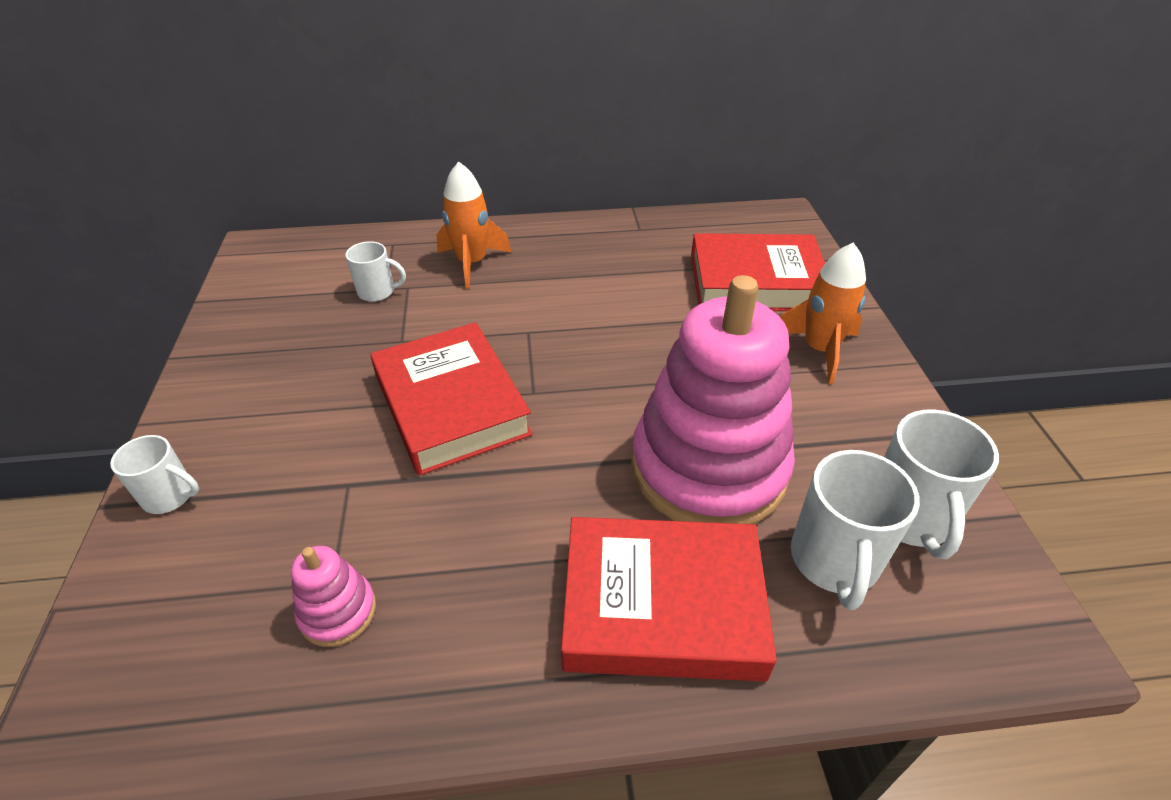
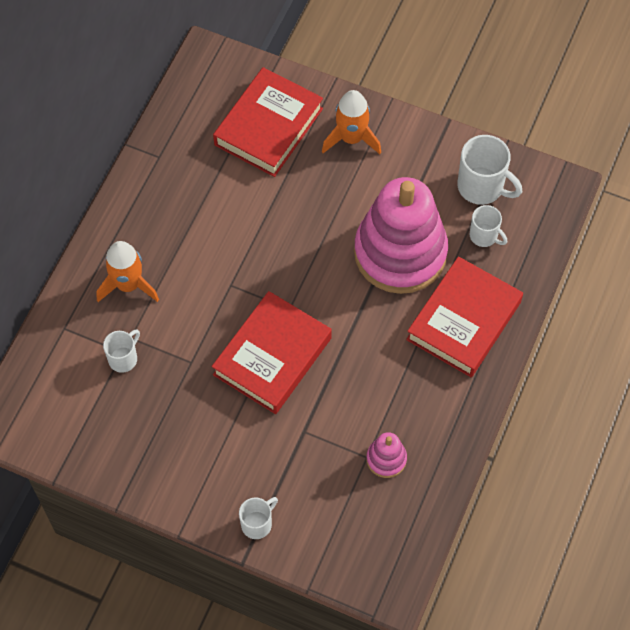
camera: 60 degrees left, 20 degrees up
red book [370,322,533,476] -> red book turned 60 degrees counterclockwise [212,291,332,414]
white mug [791,450,920,610] -> white mug [470,205,507,247], size x0.60

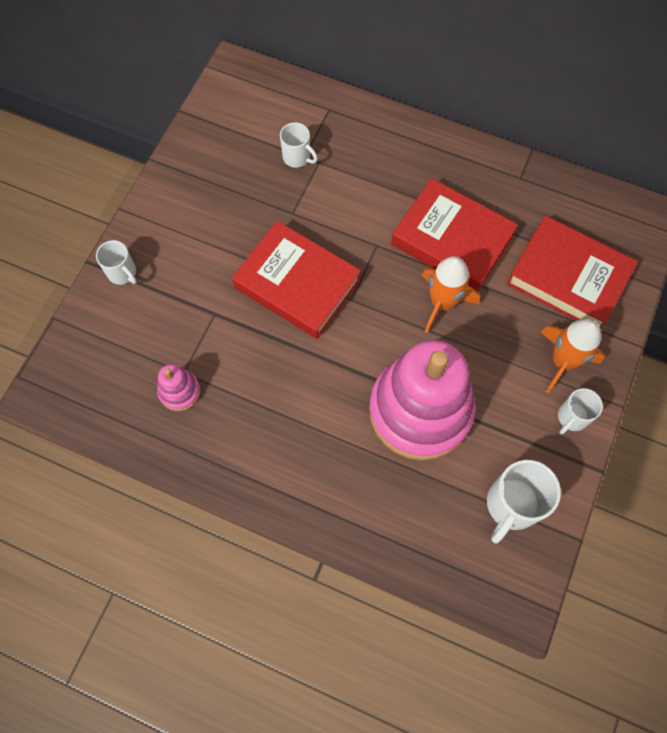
camera: 90 degrees right, 5 degrees up
orange rocket [97,241,159,302] -> orange rocket moved to [422,256,480,333]
red book [406,256,523,377] -> red book moved to [391,178,518,292]
white mug [470,205,507,247] -> white mug moved to [558,388,603,434]

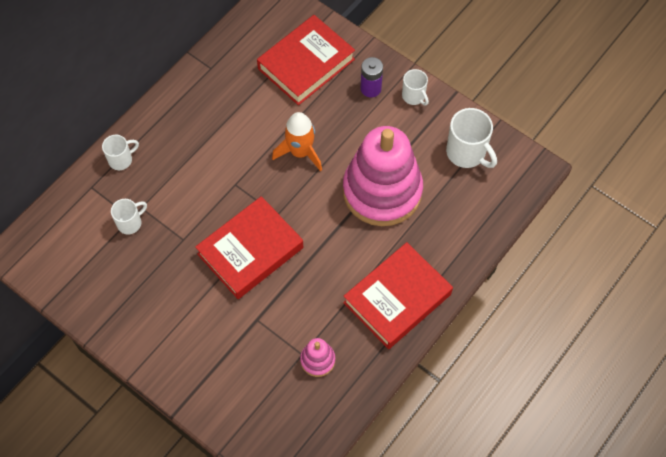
camera: 75 degrees left, 5 degrees down
white mug [96,240,137,285] -> white mug moved to [102,135,139,170]
red book [391,178,518,292] -> red book moved to [343,242,453,349]
orange rocket [541,319,605,393] -> purple battery [361,57,383,97]

